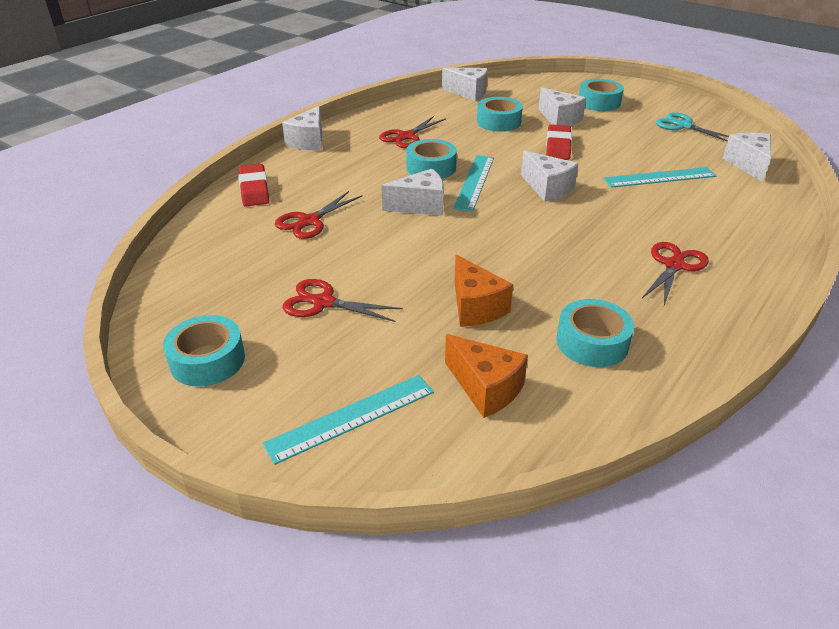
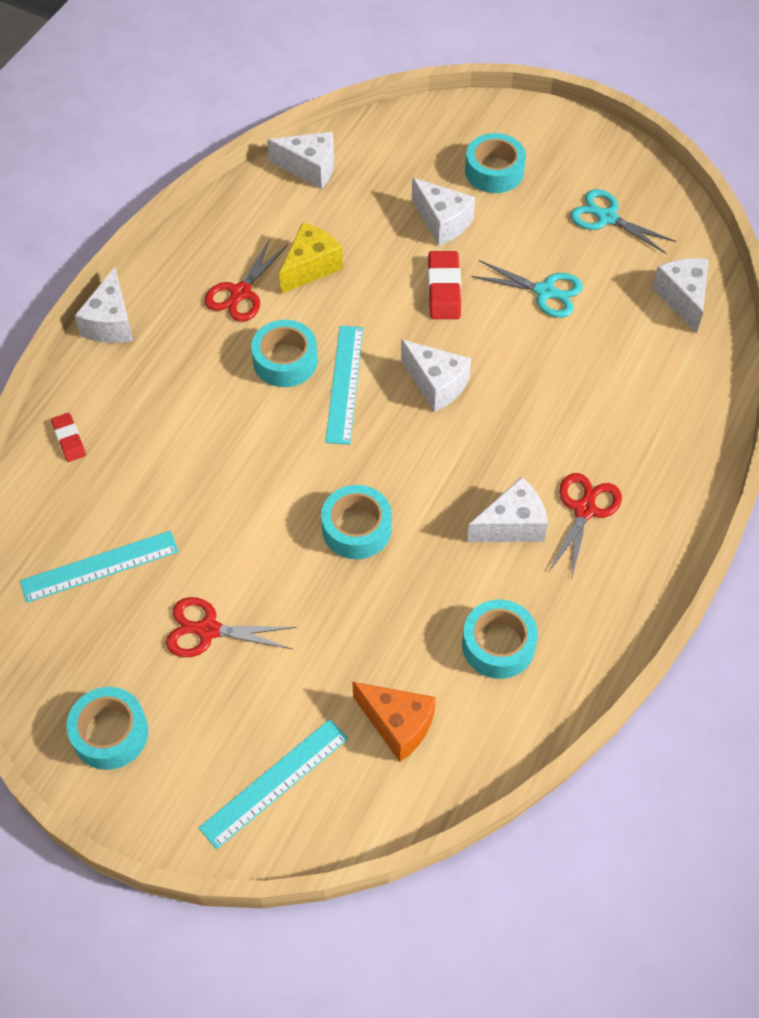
camera: 10 degrees left, 20 degrees up
red eraser [238,164,269,207] -> red eraser [51,413,86,462], size x0.62
red scissors [275,191,362,239] -> none
white cheese [381,169,444,216] -> white cheese moved to [467,477,548,542]
orange cheese [455,254,513,327] -> none
turquoise tape [477,97,523,132] -> turquoise tape moved to [321,485,392,559]
turquoise ruler [603,167,716,188] -> turquoise ruler moved to [20,531,179,603]
none -> yellow cheese [279,222,343,294]
none -> turquoise scissors [471,260,583,318]

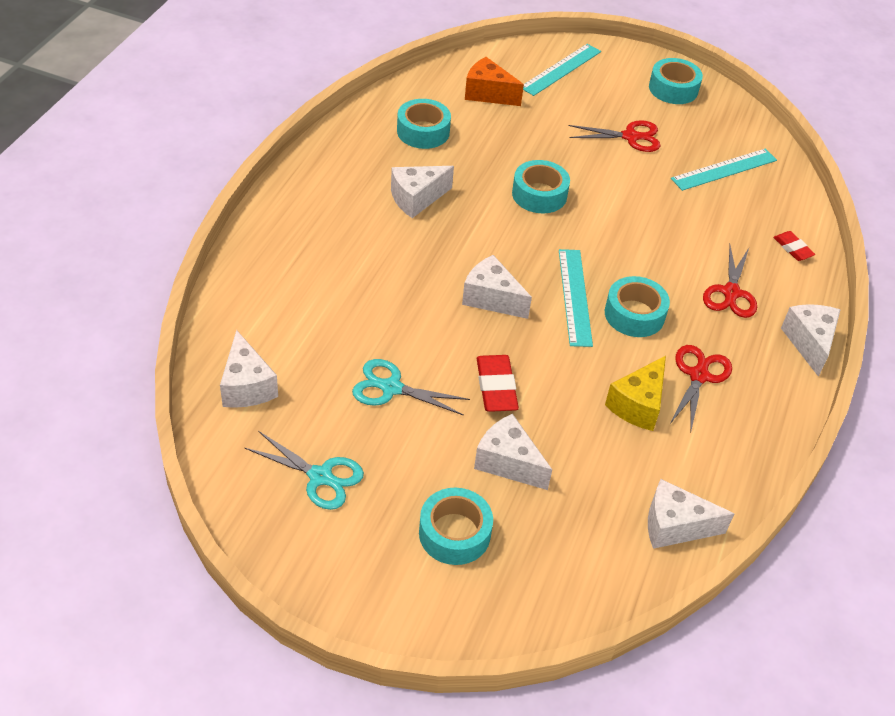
camera: 170 degrees right, 10 degrees down
red scissors [549,473,622,581] -> red scissors moved to [703,245,757,318]

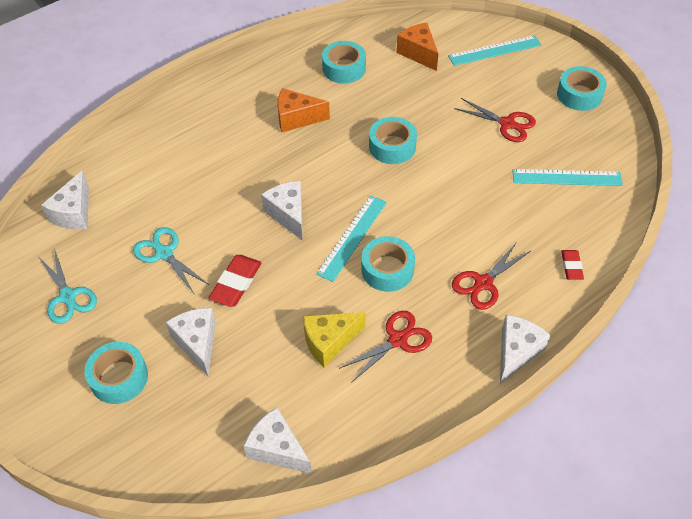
camera: 35 degrees right, 5 degrees up
white cheese [391,166,454,218] -> orange cheese [277,88,330,132]

